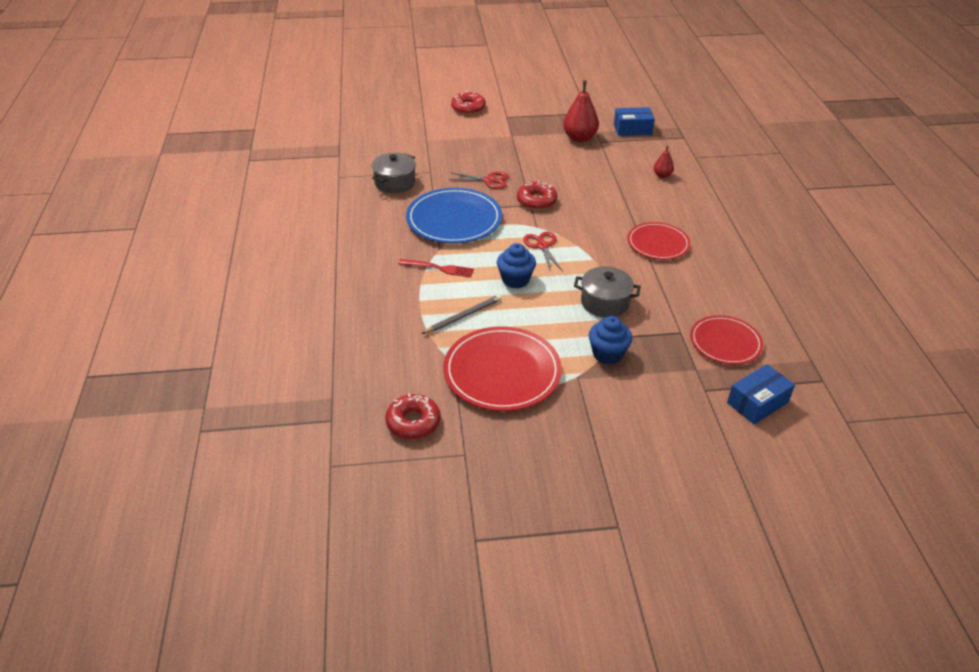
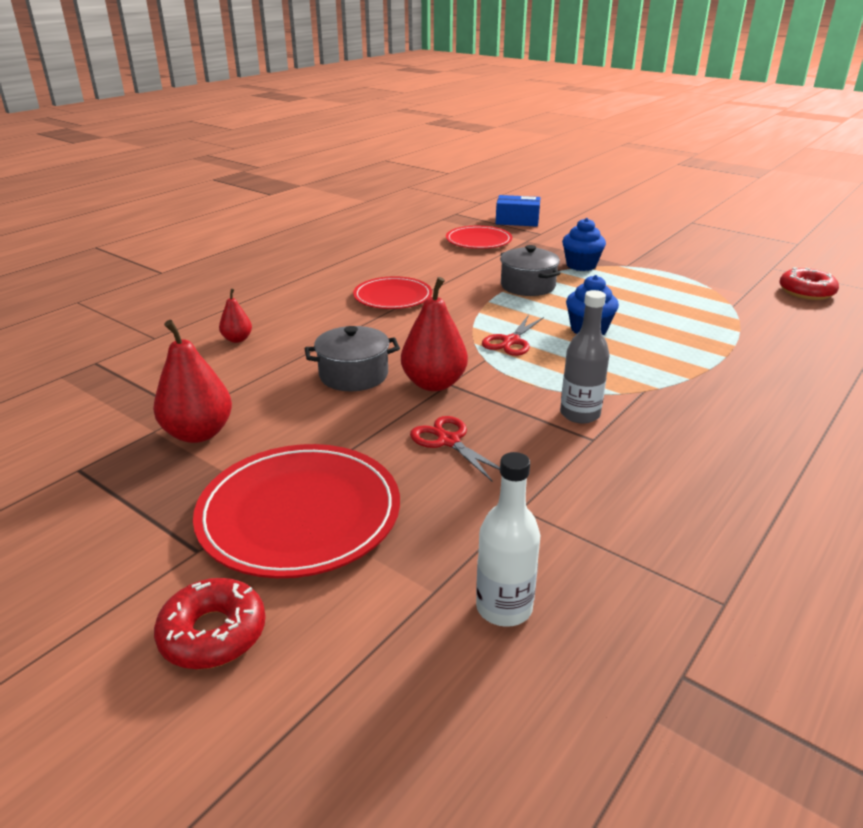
camera: 135 degrees left, 10 degrees down
grey pot [372,153,416,193] -> grey pot moved to [304,326,400,391]
red fork [398,259,474,277] -> none
blue plate [406,188,502,244] -> grey bottle [560,290,610,424]
grey pencil [422,295,502,334] -> none
red plate [443,326,562,411] -> red plate moved to [193,444,400,578]
red donut [517,181,557,210] -> red pear [401,277,468,391]
blue box [614,107,655,136] -> none
none -> white bottle [476,452,540,627]

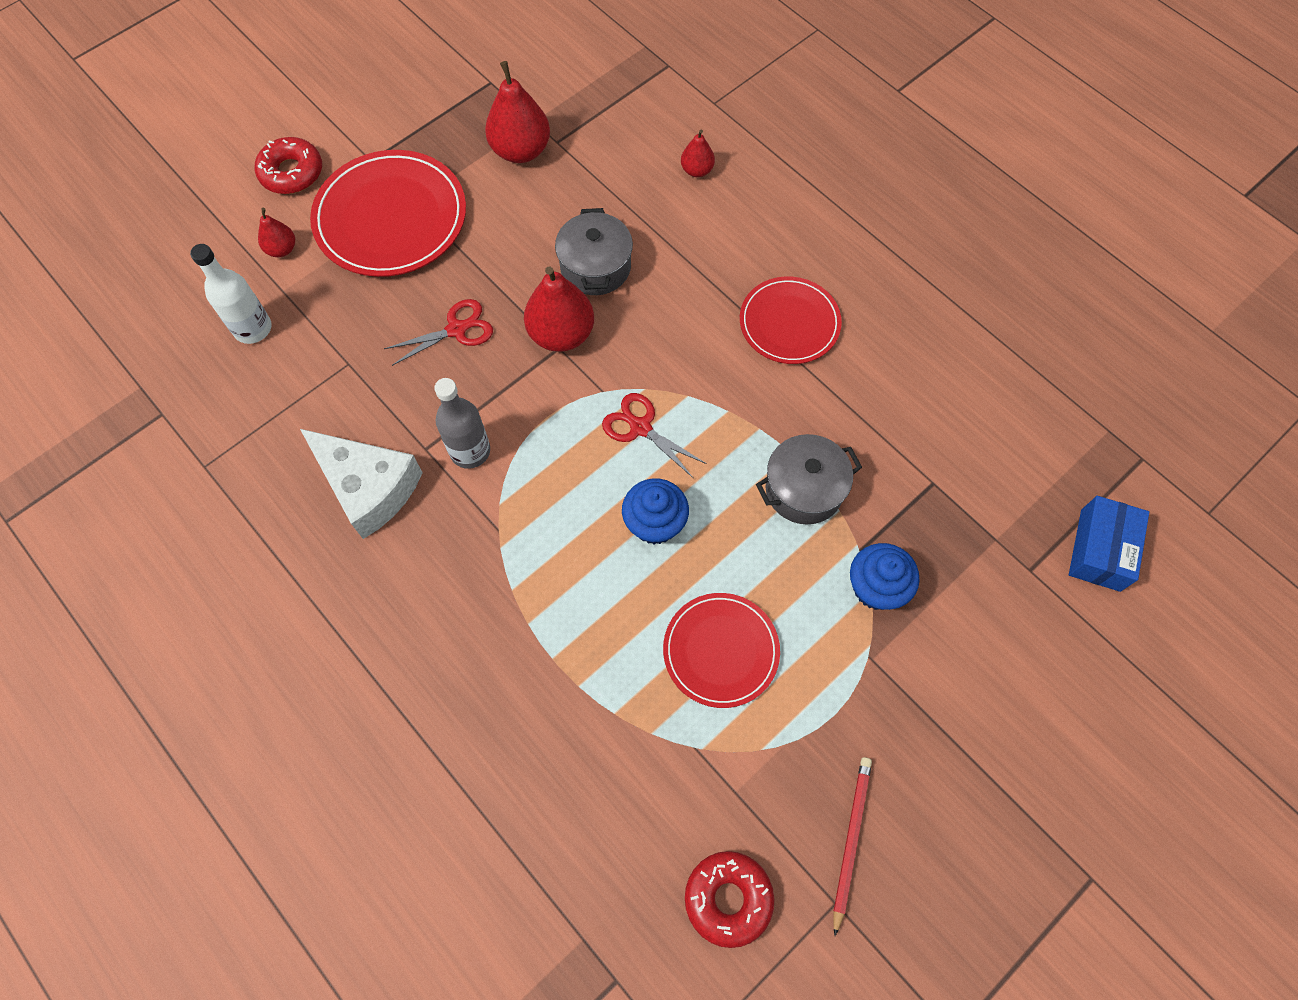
camera: 100 degrees right, 35 degrees up
red plate [446,226,512,249] -> red plate moved to [663,593,780,708]
none -> red pear [258,208,295,257]
none -> white cheese [300,429,423,539]
none -> red pencil [833,757,872,936]

